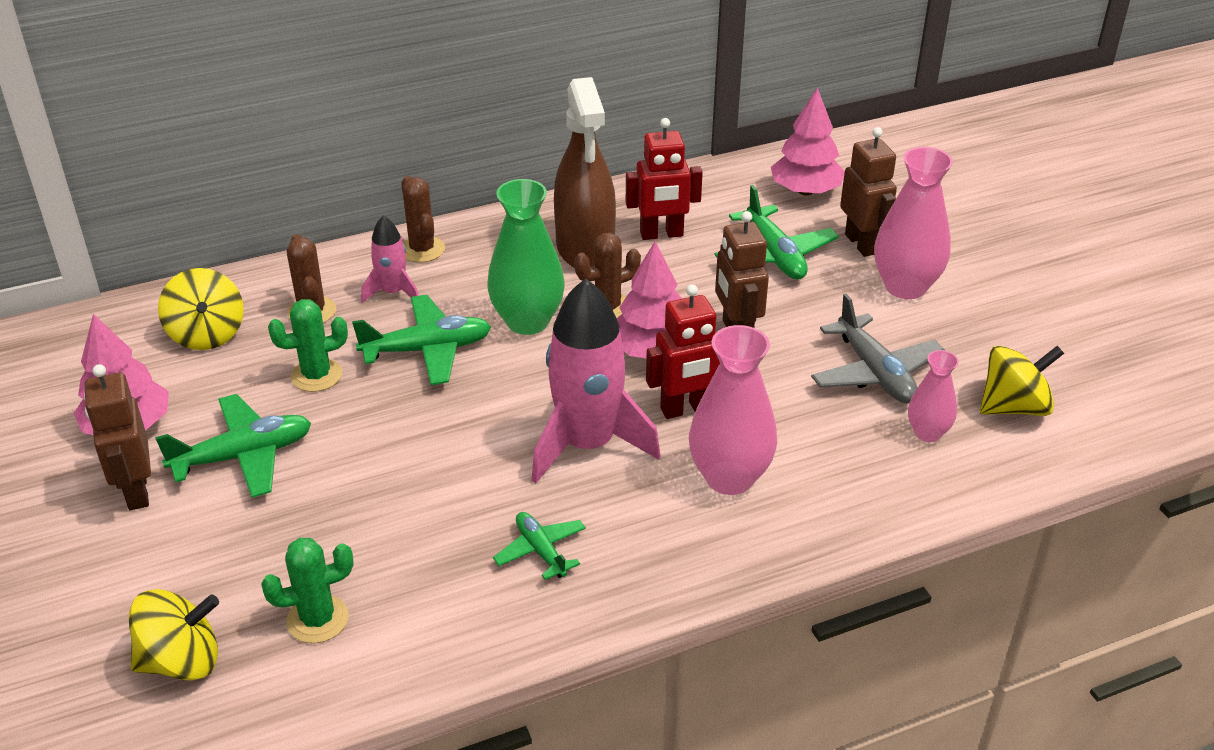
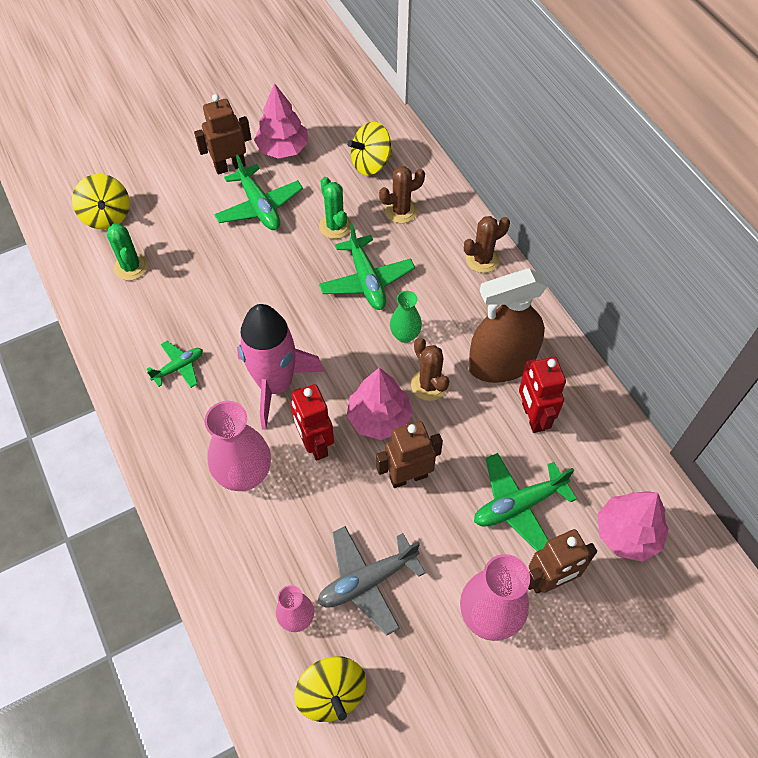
camera: 85 degrees right, 20 degrees up
pink rocket [361,215,419,303] -> none
green vase [487,179,565,335] -> green vase [390,291,422,343], size x0.57

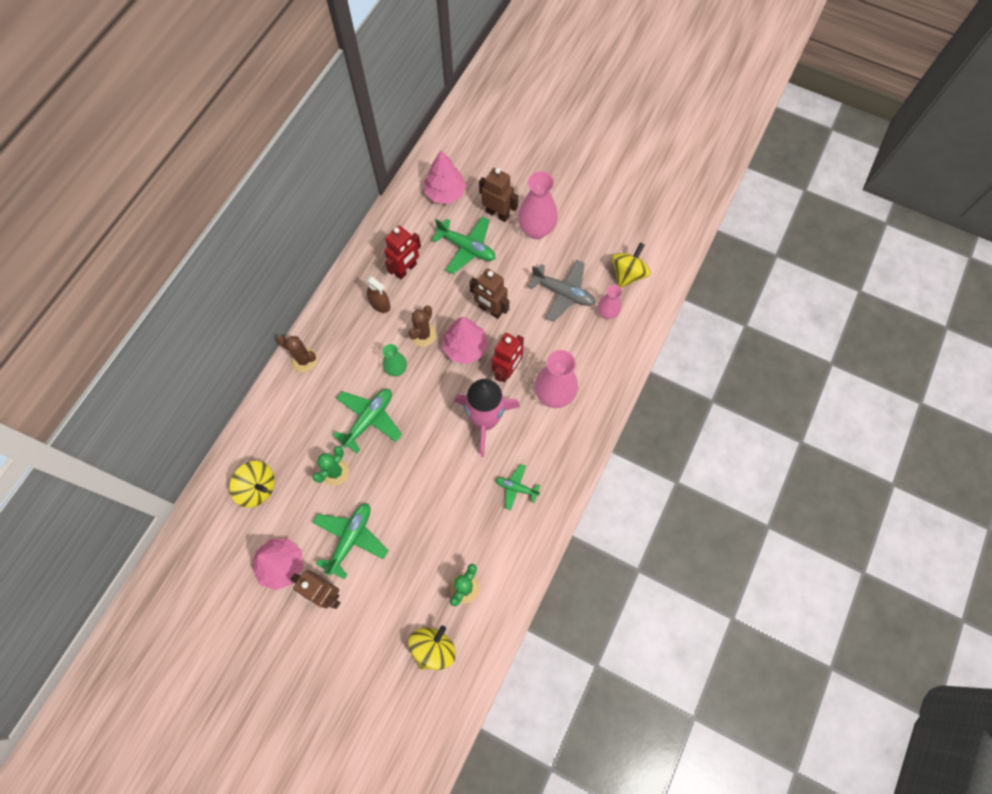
camera: 125 degrees left, 10 degrees up
brown cactus [379,166,425,223] -> none
brown spray bottle [468,268,547,383] -> brown spray bottle [366,276,391,313], size x0.48

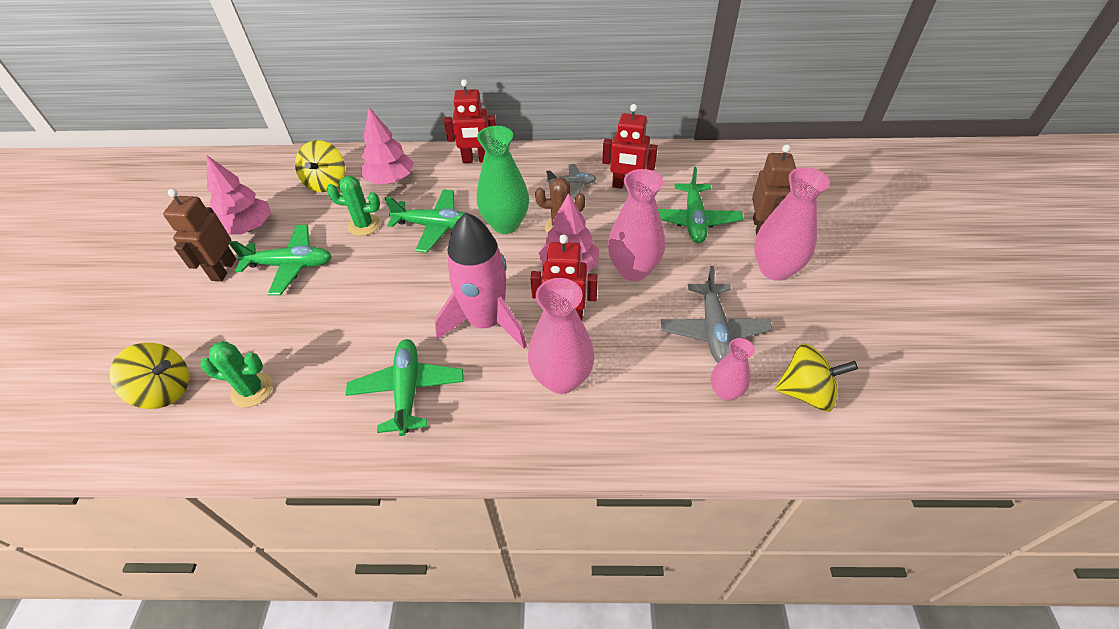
camera: 65 degrees right, 20 degrees down
brown cactus [277,335,317,372] -> red robot [444,79,496,163]
brown spray bottle [366,276,391,313] -> grey plane [546,164,596,197]
green vase [383,344,407,377] -> green vase [477,126,529,234], size x1.76
pink tree [424,151,466,204] -> pink tree moved to [361,108,414,184]
brown robot [470,268,509,319] -> pink vase [608,169,665,281]
green plane [496,464,540,510] -> green plane [345,339,464,436], size x1.66

